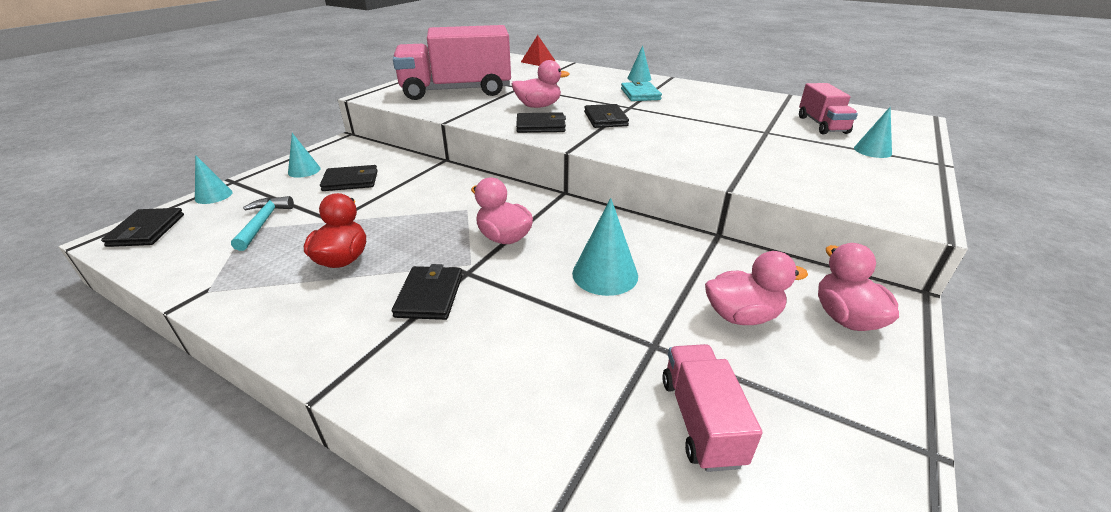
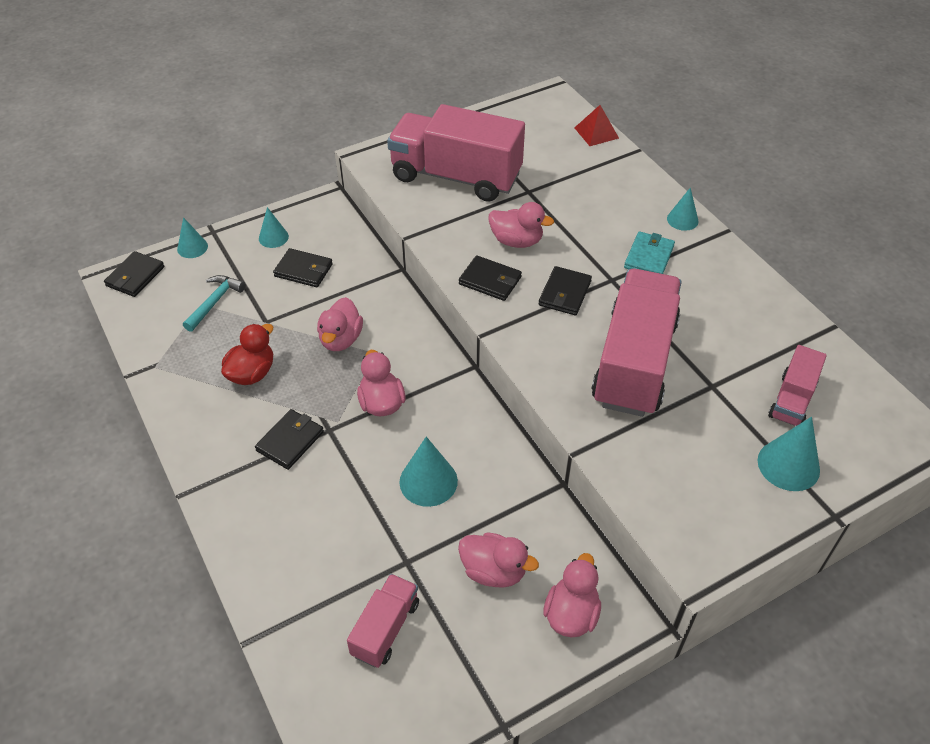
camera: 30 degrees right, 15 degrees up
turquoise cone [854,107,892,158] -> turquoise cone [758,417,820,491], size x1.56
none -> pink duck [317,297,363,351]
none -> pink truck [592,269,682,417]

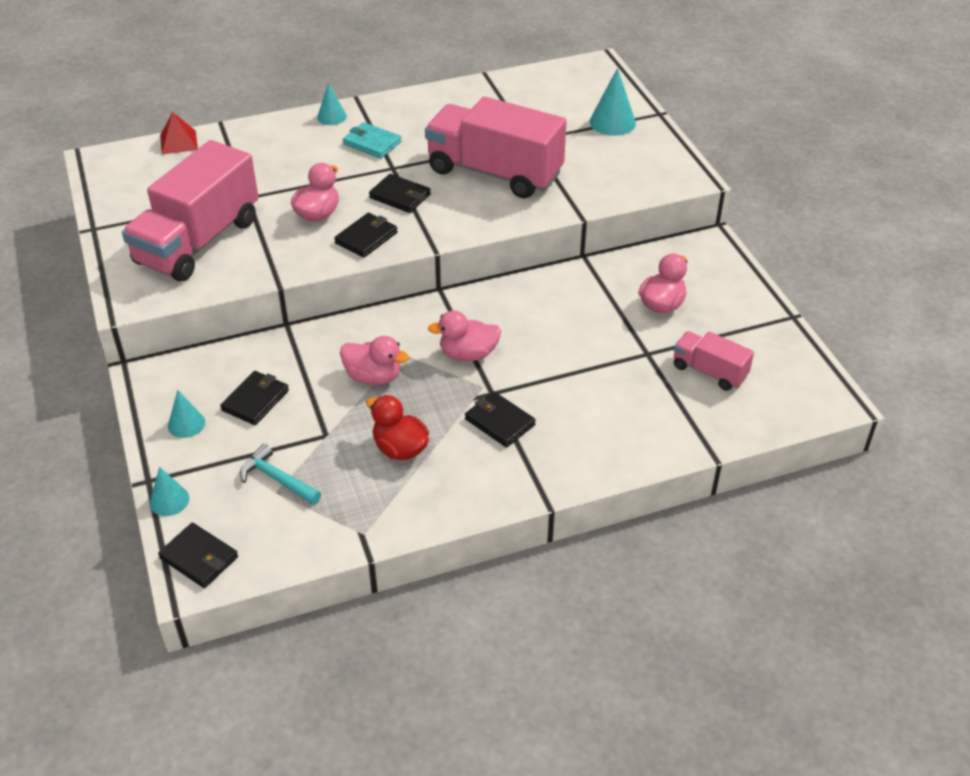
camera: 80 degrees left, 5 degrees down
turquoise cone [399,437,458,507] -> none
pink duck [543,553,601,637] -> none
pink truck [768,345,827,426] -> none

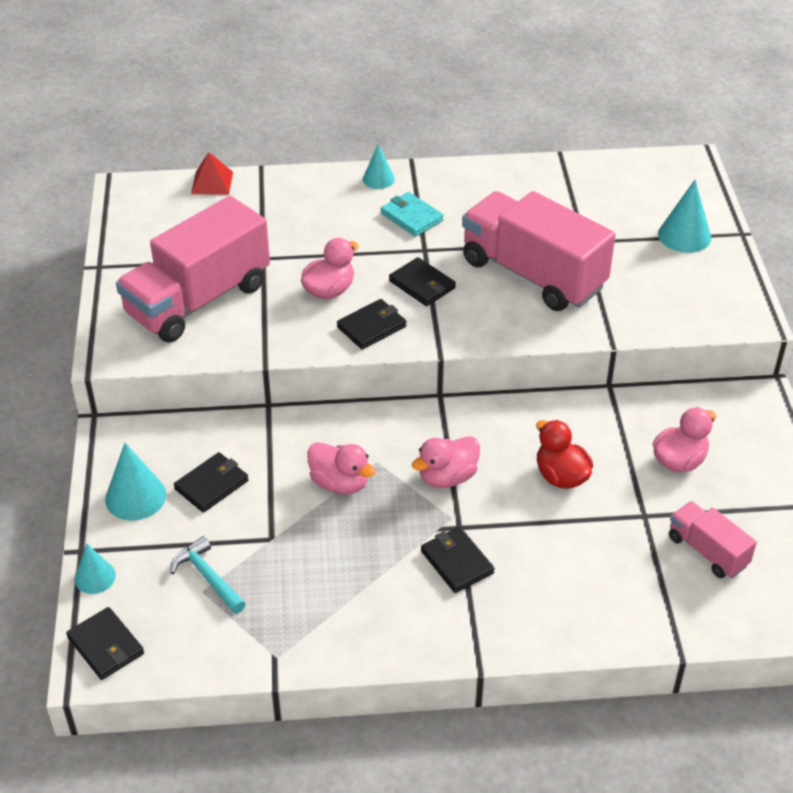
camera: 15 degrees right, 0 degrees up
turquoise cone [168,390,205,438] -> turquoise cone [105,443,166,520], size x1.56
red duck [366,395,429,460] -> red duck moved to [536,420,593,489]
pink duck [428,310,501,361] -> pink duck turned 45 degrees counterclockwise [412,436,480,488]

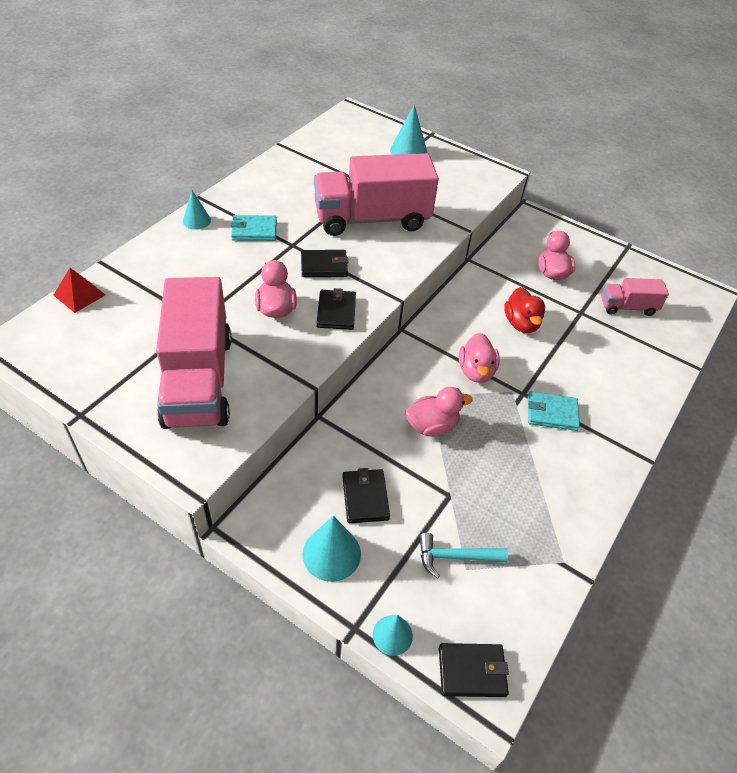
camera: 55 degrees left, 5 degrees up
black wallet [421,527,495,593] -> turquoise wallet [528,392,580,431]
red duck [536,420,593,489] -> red duck turned 105 degrees counterclockwise [504,287,545,333]

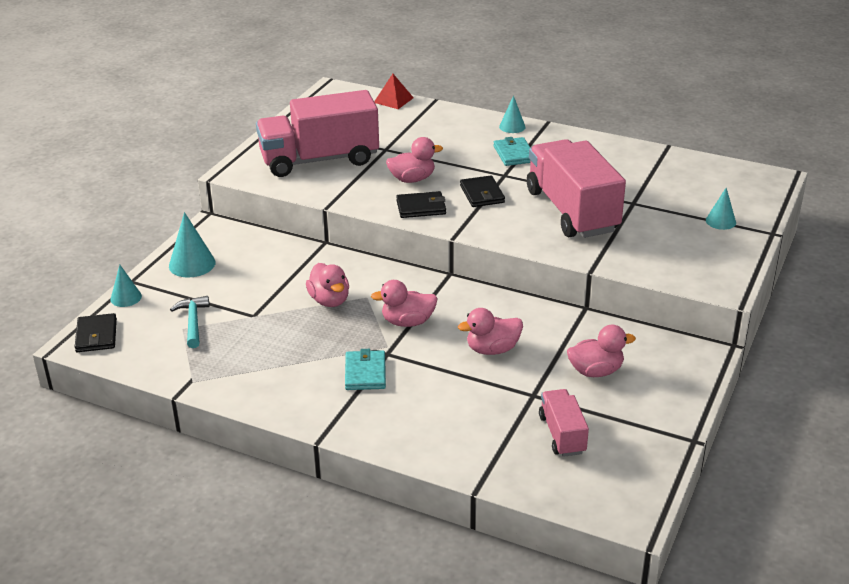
camera: 85 degrees right, 15 degrees down
black wallet [342,468,390,523] -> none
turquoise cone [390,104,427,155] -> turquoise cone [706,188,736,230], size x0.64
red duck [504,287,545,333] -> pink duck [458,308,523,355]

